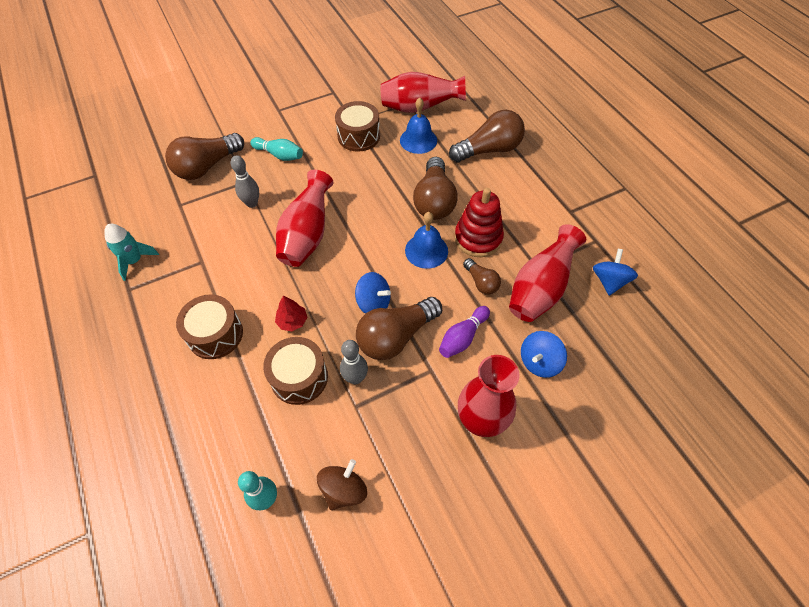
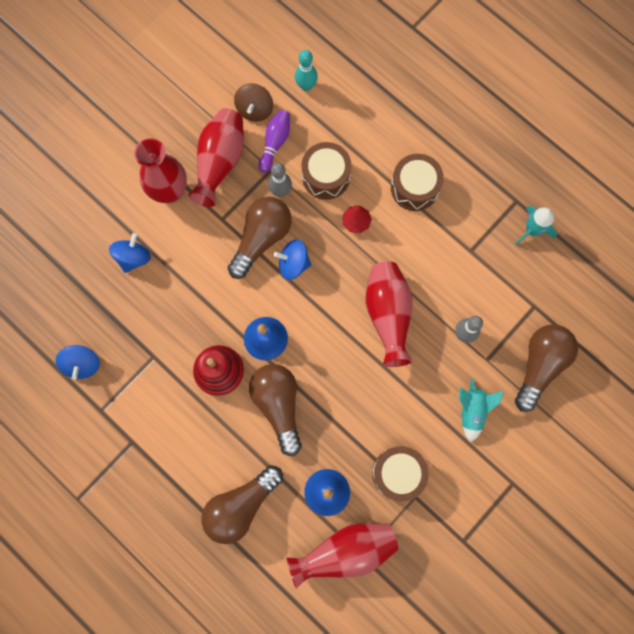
camera: 160 degrees right, 20 degrees up
turquoise bowling pin [250,137,303,161] -> turquoise rocket [459,378,504,442]
purple bowling pin [439,306,490,358] -> purple bowling pin moved to [258,110,290,173]
brown light bulb [463,258,501,294] -> none
red vase [509,224,586,322] -> red vase moved to [188,108,244,207]

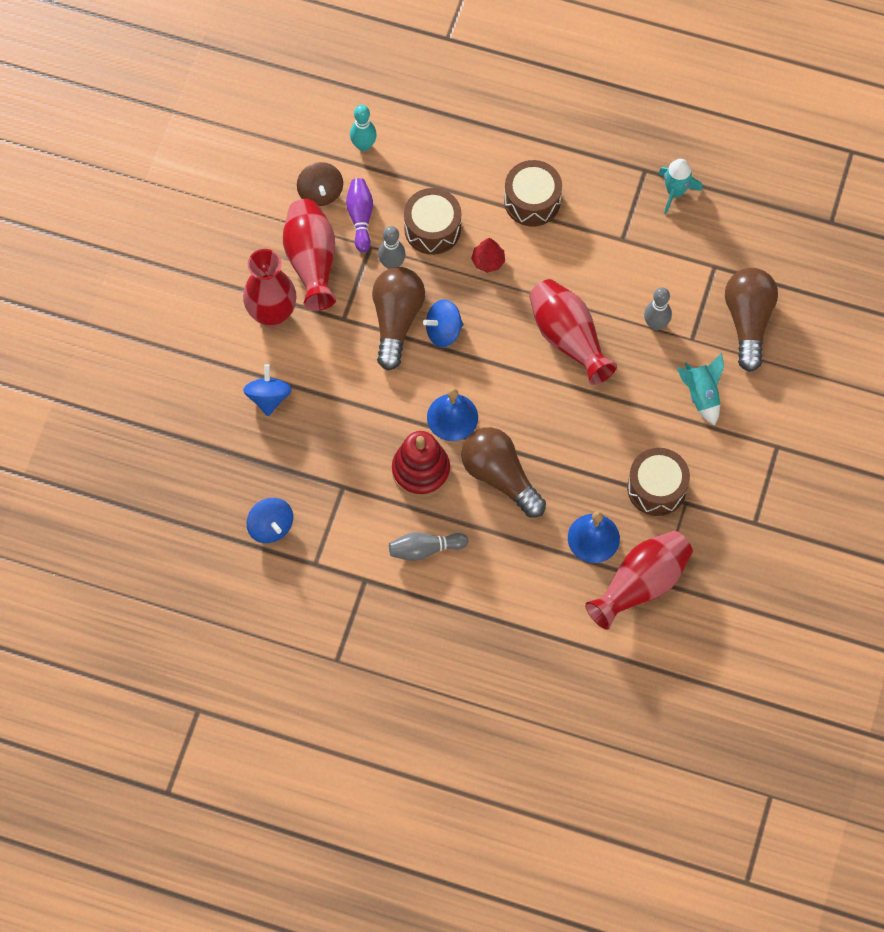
camera: 25 degrees left, 10 degrees down
brown light bulb [202,465,283,544] -> none
none -> grey bowling pin [389,532,468,561]

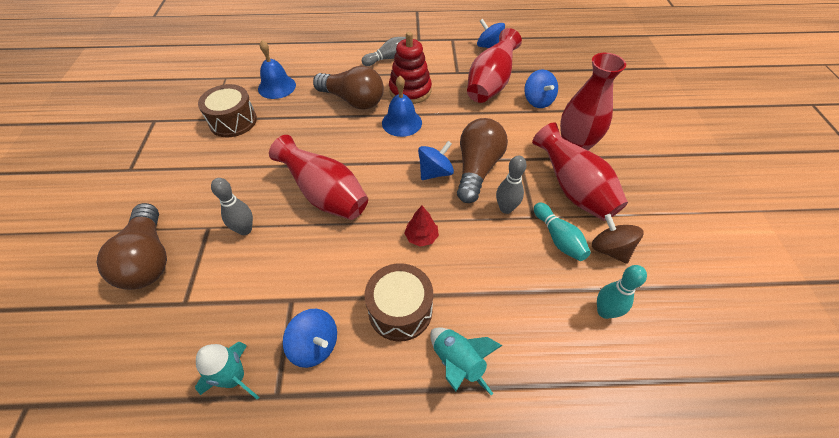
camera: 160 degrees right, 15 degrees down
purple bowling pin [346,178,373,252] -> turquoise bowling pin [534,202,591,261]
brown light bulb [372,267,425,370] -> brown light bulb turned 150 degrees counterclockwise [457,118,508,203]
brown drum [404,188,461,255] -> none
red vase [585,531,693,630] -> red vase moved to [467,28,522,103]
turquoise rocket [677,353,724,425] -> turquoise rocket moved to [430,327,503,395]
none -> blue spinning top [283,309,337,368]

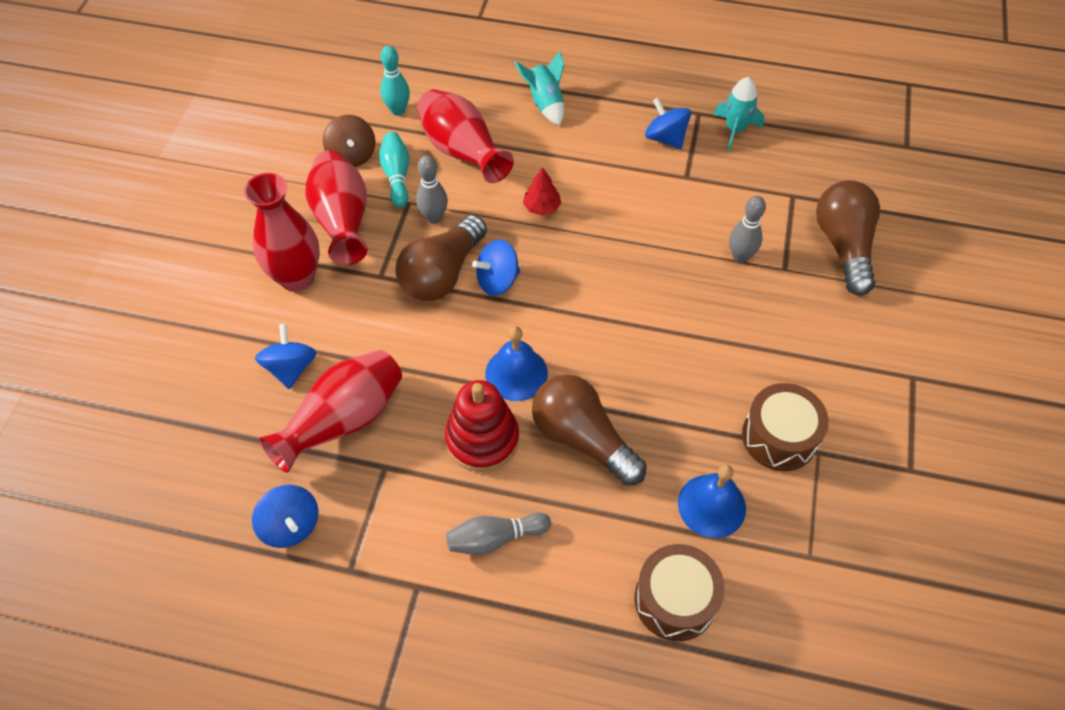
camera: 165 degrees left, 5 degrees up
red vase [269,135,368,220] -> red vase moved to [417,89,514,183]
brown drum [365,263,433,341] -> brown drum moved to [635,544,725,641]

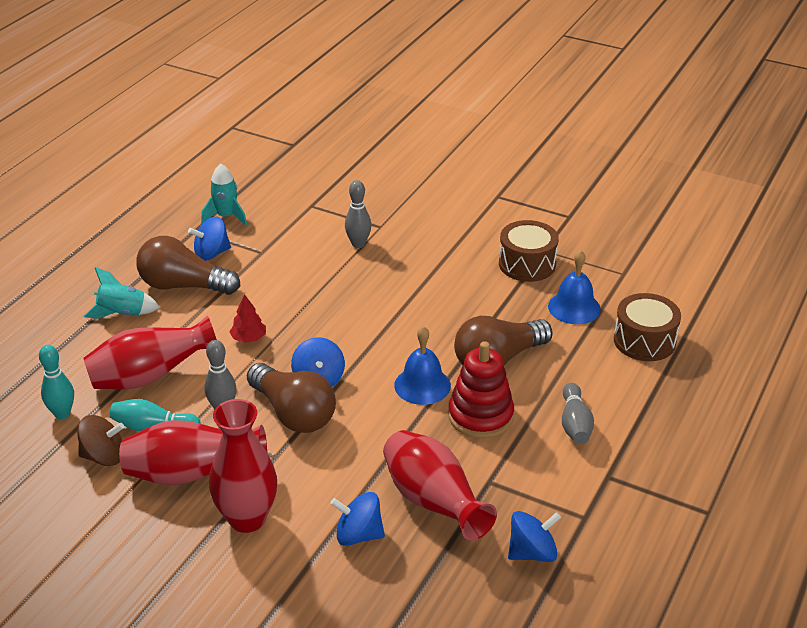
camera: 75 degrees left, 20 degrees down
brown light bulb [816,180,880,296] -> brown light bulb moved to [136,236,240,295]

